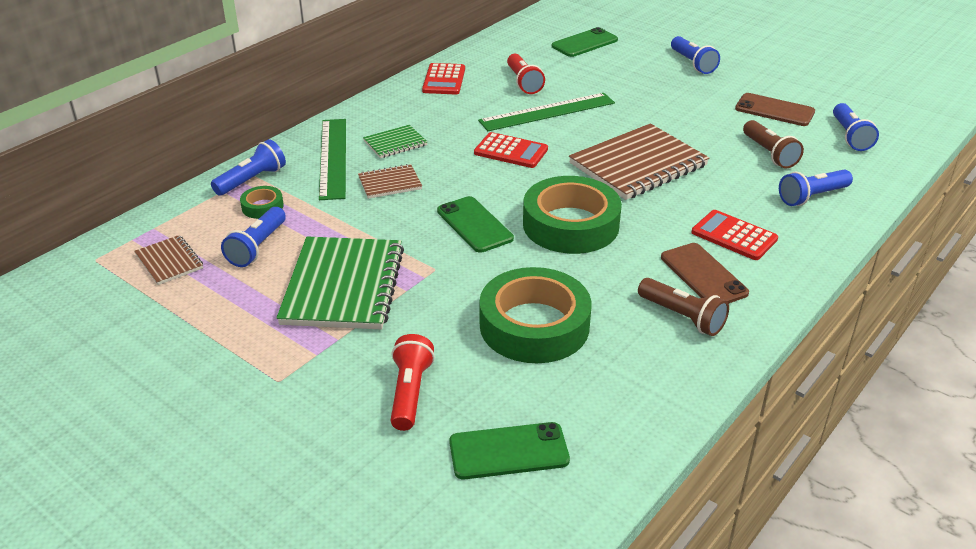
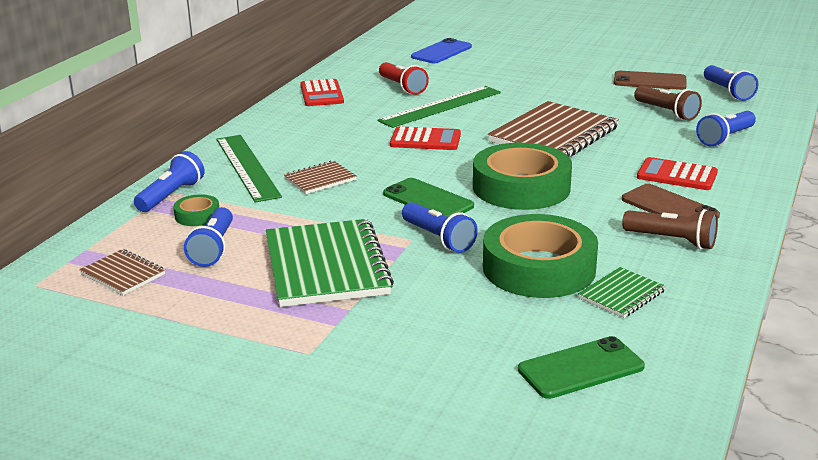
camera: 15 degrees left, 10 degrees down
green notebook [363,125,427,158] -> green notebook moved to [578,267,666,318]
red flashlight [391,334,435,431] -> none
green phone [552,27,618,57] -> blue phone [411,38,472,63]
blue flashlight [671,36,720,74] -> blue flashlight moved to [402,202,478,253]

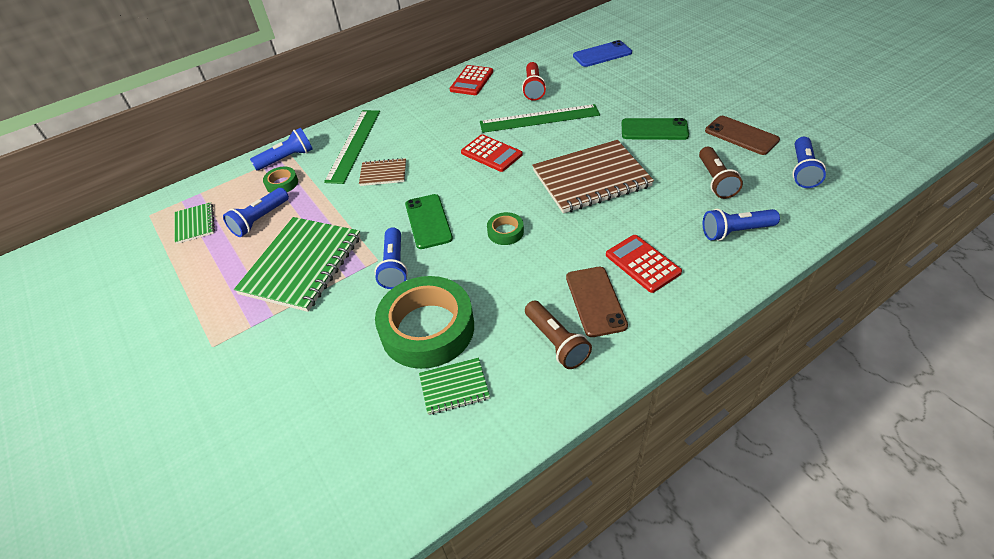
camera: 35 degrees right, 20 degrees up
brown notebook [79,249,165,295] -> green notebook [175,202,215,244]
green tape [473,143,572,210] -> green tape [487,212,524,245], size x0.44
green phone [518,336,645,399] -> green phone moved to [622,118,689,140]

